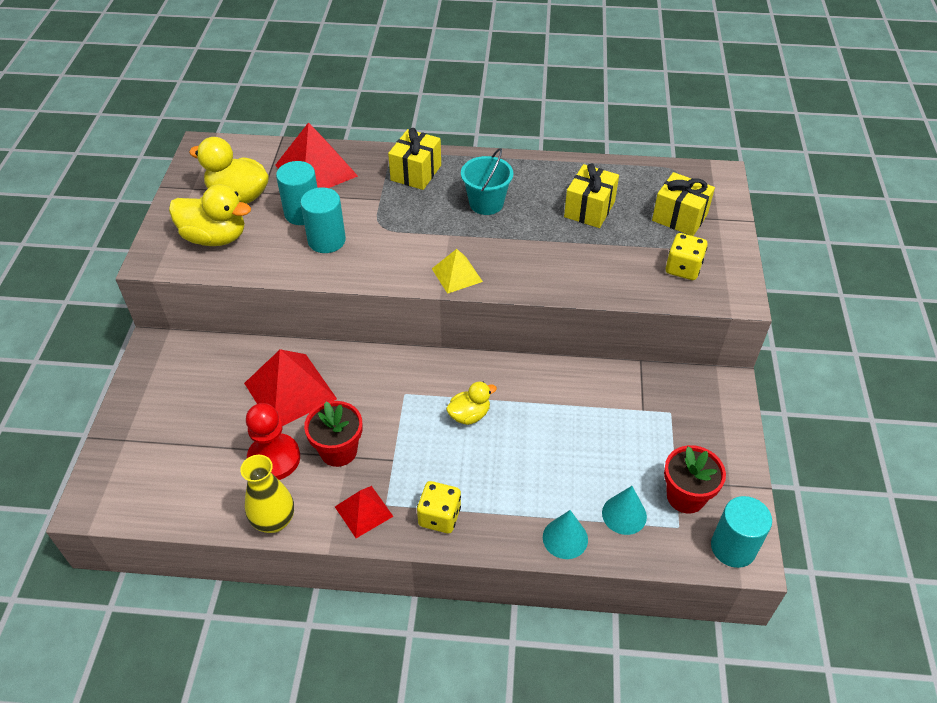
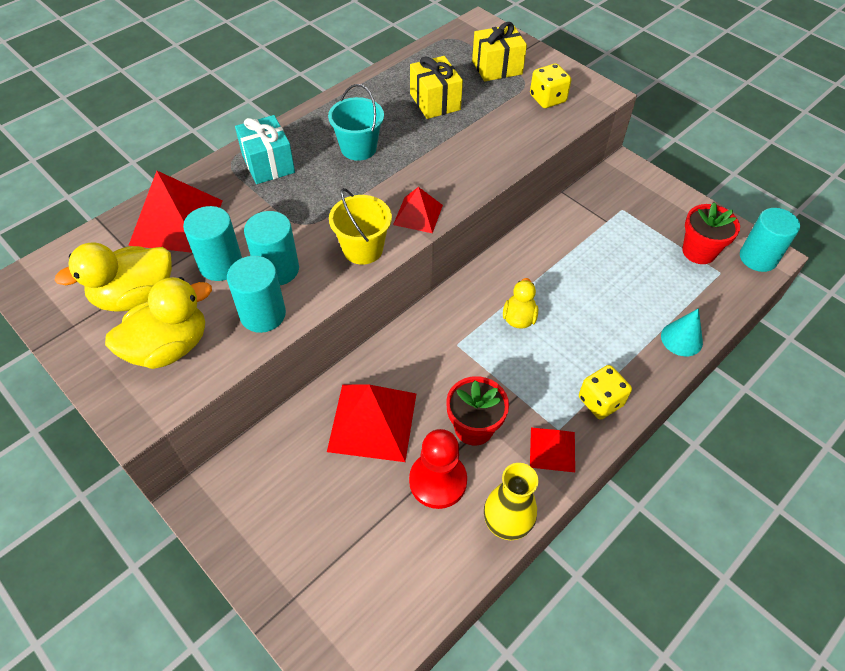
camera: 50 degrees left, 5 degrees up
yellow gift [388,128,441,190] -> turquoise gift [235,115,295,184]
yellow pyramid [432,249,483,294] -> red pyramid [393,187,443,233]
turquoise cone [602,486,647,535] -> none
none -> turquoise cylinder [227,256,286,333]
none -> yellow bucket [329,188,392,265]

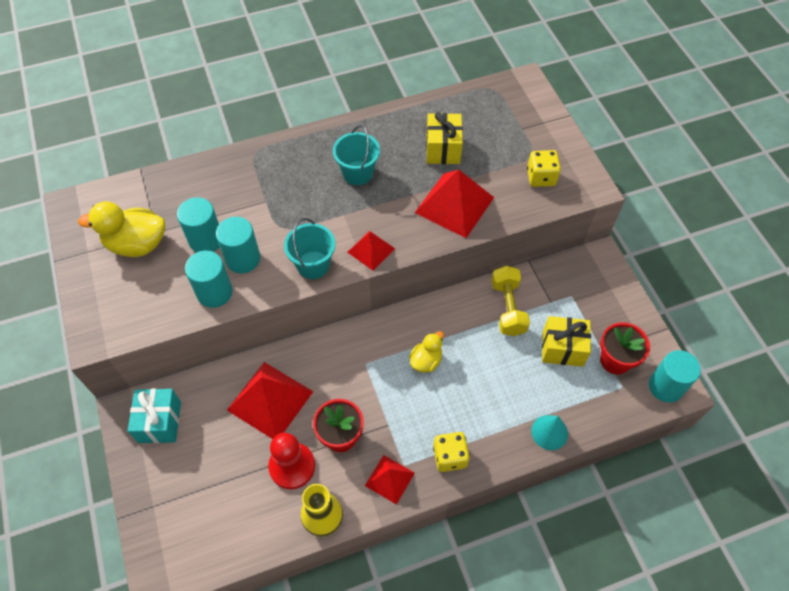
camera: 25 degrees right, 5 degrees up
yellow duck [105,277,212,369] -> none
red pyramid [128,171,223,253] -> red pyramid moved to [415,170,494,238]
turquoise gift [235,115,295,184] -> turquoise gift moved to [128,388,181,443]
yellow bucket [329,188,392,265] -> turquoise bucket [284,218,335,279]
yellow gift [472,22,527,81] -> yellow gift moved to [542,316,591,367]
none -> yellow dumbbell [492,266,530,336]

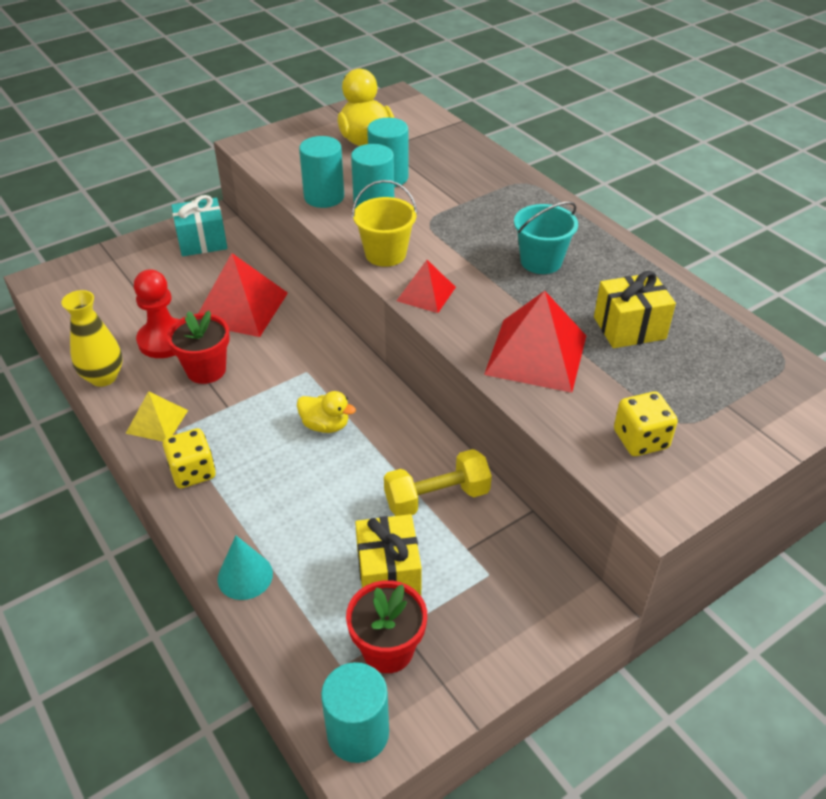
camera: 75 degrees right, 15 degrees down
turquoise bucket [284,218,335,279] -> yellow bucket [352,180,417,267]
red pyramid [365,455,415,505] -> yellow pyramid [126,391,188,442]

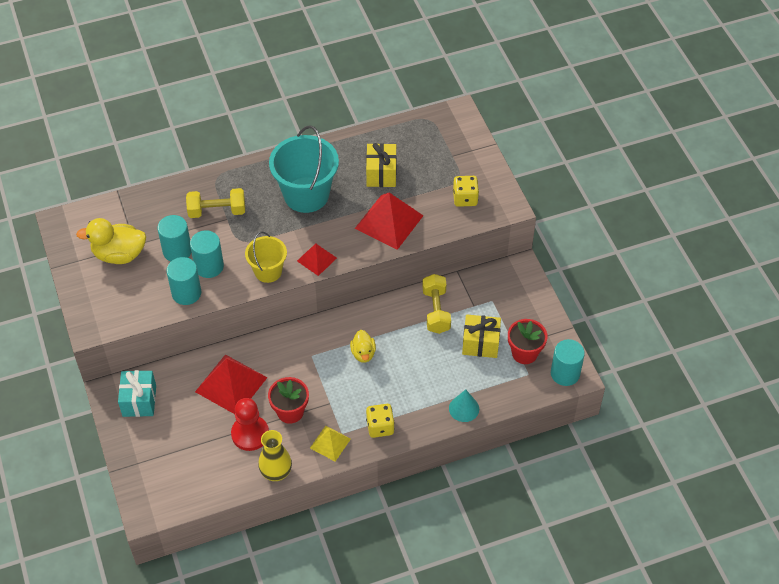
camera: 75 degrees left, 10 degrees up
yellow duck [297,391,356,433] -> yellow duck turned 135 degrees clockwise [350,330,376,363]
turquoise bucket [514,202,578,274] -> turquoise bucket [269,125,339,213], size x1.71
none -> yellow dumbbell [186,188,245,218]

